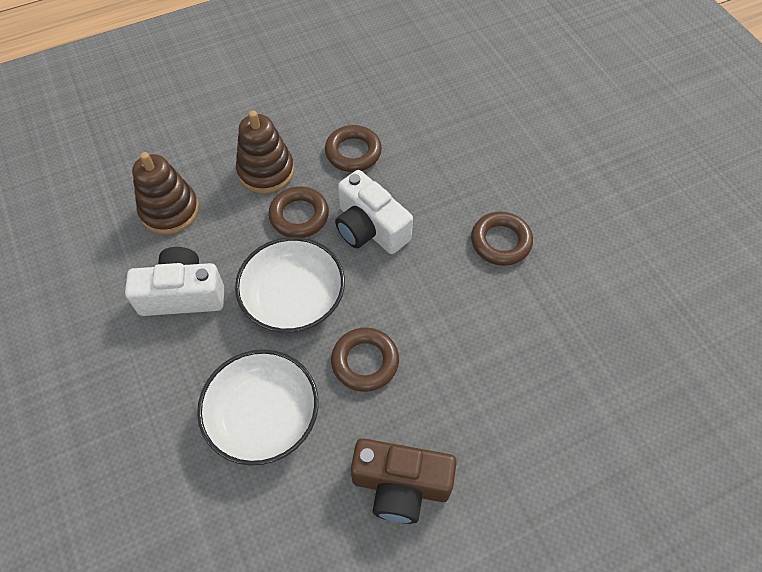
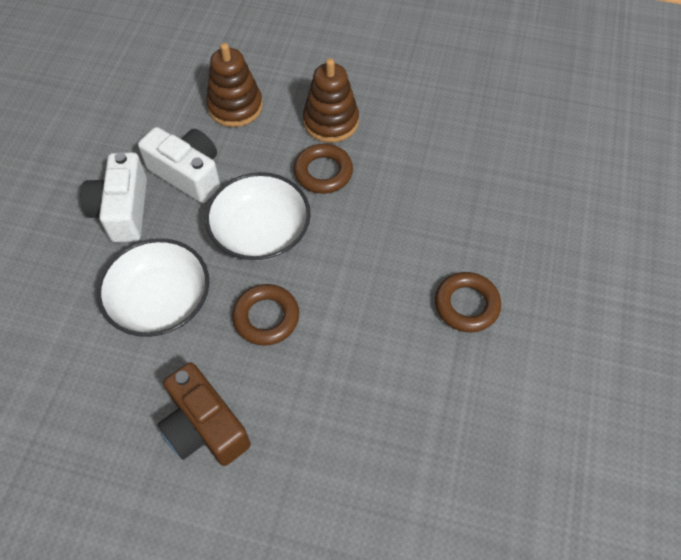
camera: 40 degrees right, 0 degrees up
brown ring [325,125,382,172] -> none
white camera [335,170,413,254] -> white camera moved to [81,152,147,242]

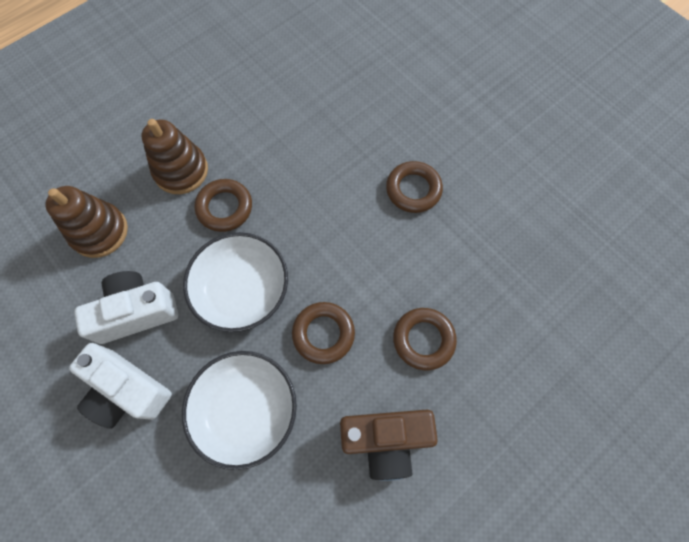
camera: 55 degrees left, 10 degrees up
none -> brown ring [393,308,457,370]

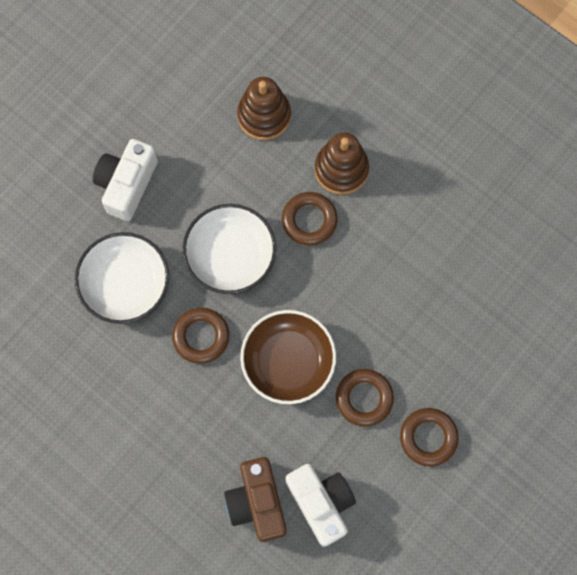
camera: 80 degrees right, 5 degrees up
white camera [74,271,178,344] -> white camera moved to [286,464,356,547]
brown camera [340,410,438,481] -> brown camera moved to [224,457,287,542]
brown ring [393,308,457,370] -> brown ring moved to [400,408,458,466]
none -> brown bowl [240,310,336,404]

